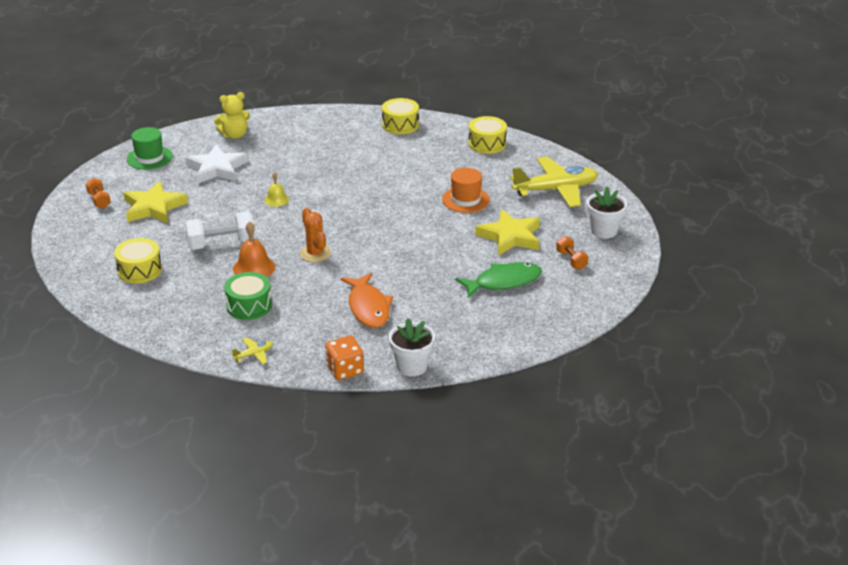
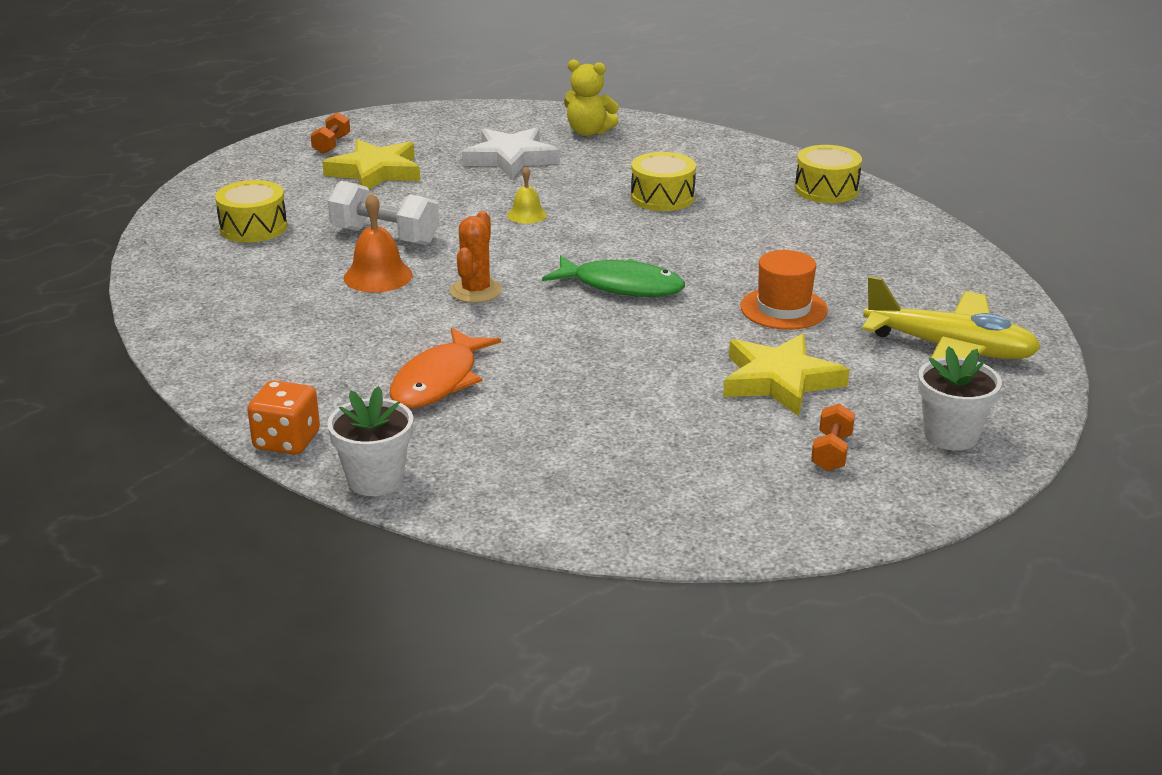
camera: 40 degrees right, 5 degrees down
green hat [127,127,173,170] -> none
green drum [224,272,272,320] -> none
yellow plane [231,338,273,364] -> none
green fish [455,262,542,298] -> green fish moved to [542,255,685,297]
yellow drum [468,116,507,154] -> yellow drum moved to [631,152,696,211]

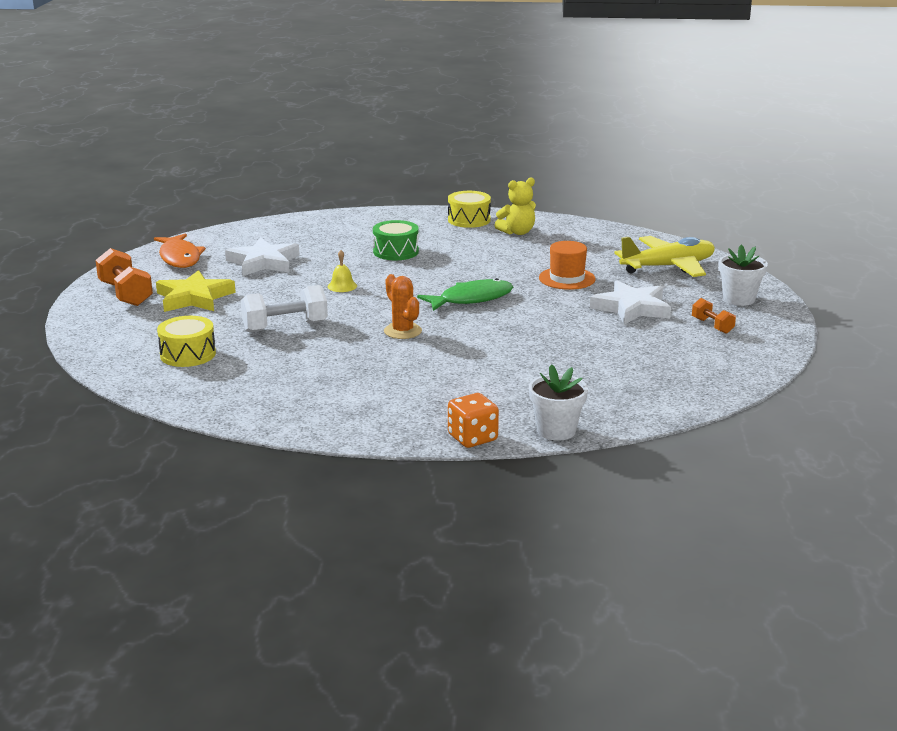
camera: 45 degrees left, 5 degrees down
orange dumbbell [310,112,350,154] -> orange dumbbell [95,248,153,306], size x1.76
orange bell [343,193,413,292] -> none
orange fish [389,327,501,408] -> orange fish moved to [154,233,206,268]
yellow teddy bear [564,59,619,136] -> yellow teddy bear moved to [494,177,536,235]
yellow drum [631,152,696,211] -> green drum [373,220,419,260]
yellow star [723,334,850,416] -> white star [590,280,671,325]

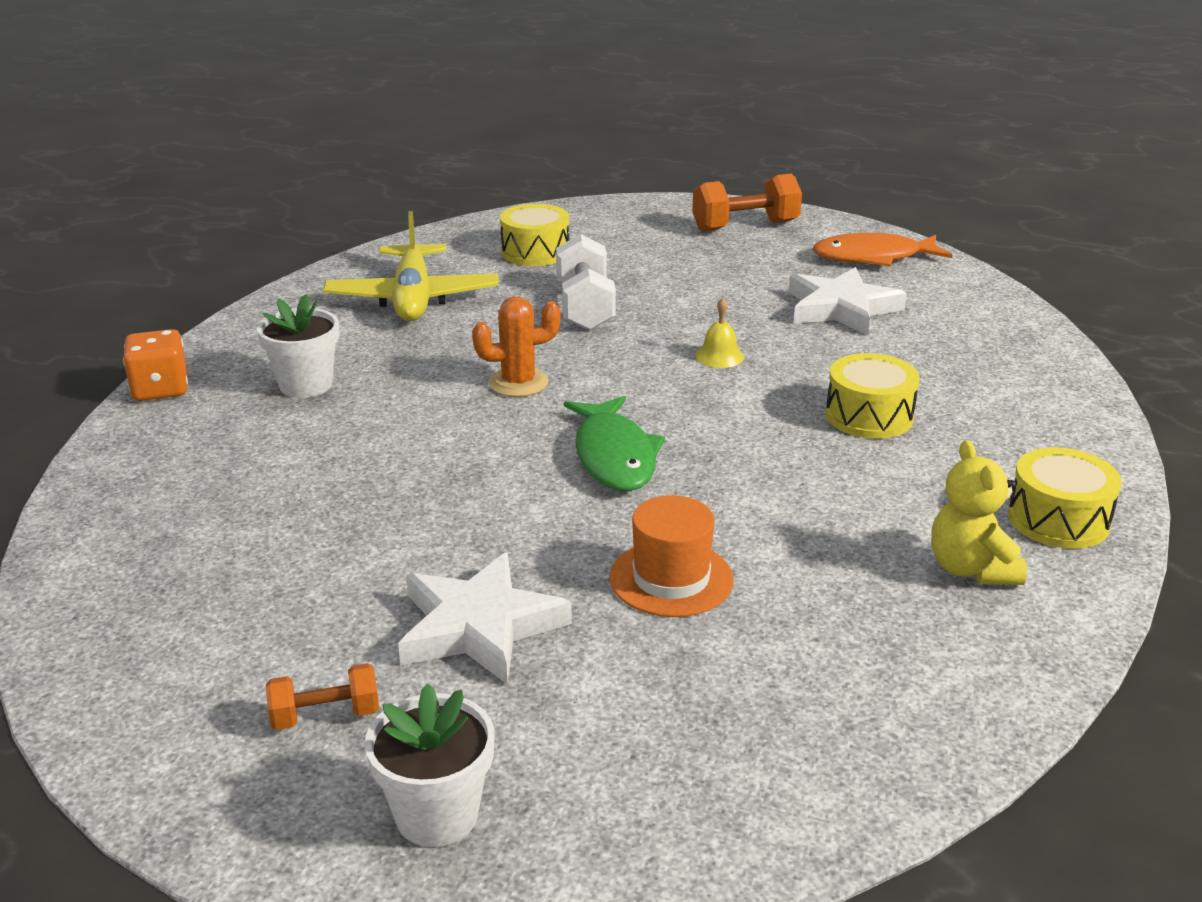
camera: 105 degrees right, 5 degrees up
yellow star [156,270,236,312] -> none
green drum [373,220,419,260] -> yellow drum [826,353,920,439]
white flower pot [529,364,588,441] -> white flower pot moved to [257,294,339,398]
yellow plane [614,236,715,277] -> yellow plane moved to [323,211,499,321]

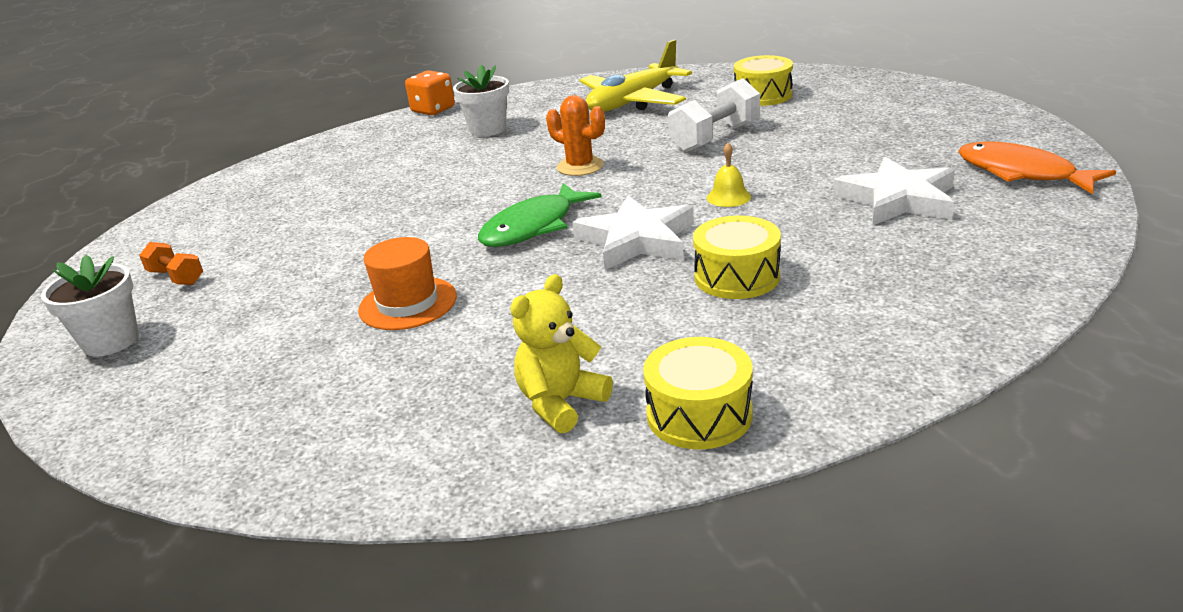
camera: 55 degrees right, 0 degrees up
white star [398,552,572,685] -> white star moved to [572,196,694,270]
orange dumbbell [692,174,802,232] -> none

